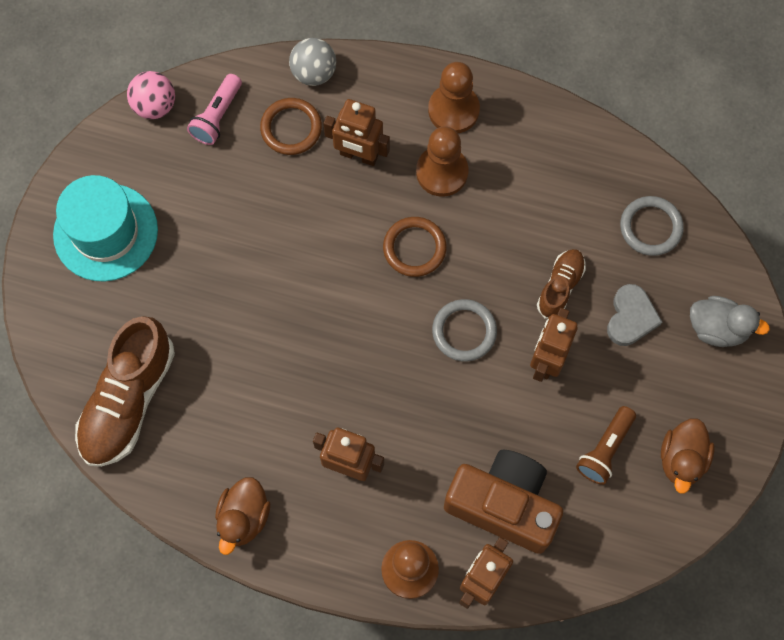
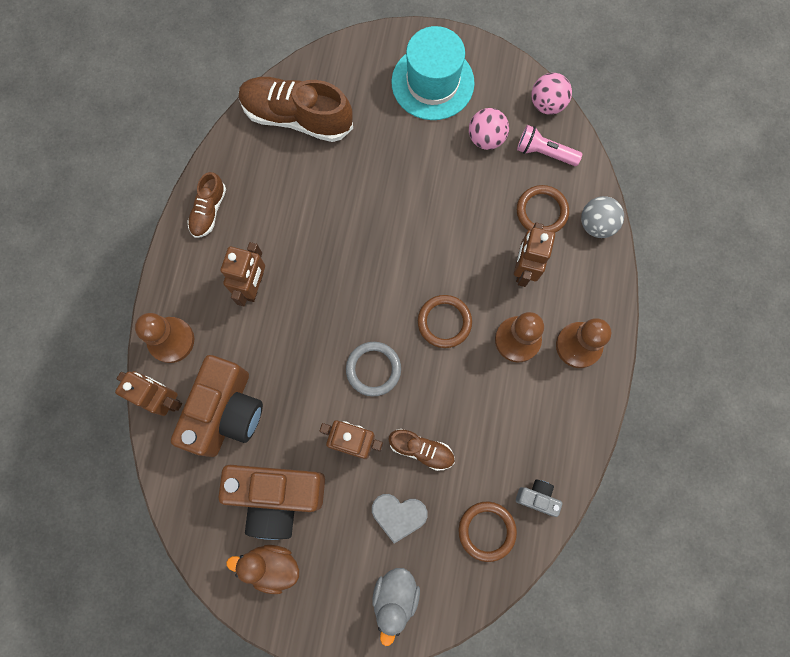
camera: 85 degrees right, 5 degrees up
brown duck [215,477,271,555] -> brown shoe [187,172,226,238]
brown flashlight [576,406,636,485] -> brown camera [218,465,325,540]
grey ring [620,196,684,256] -> brown ring [459,502,517,562]
none -> pink ball [469,108,509,150]
none -> grey camera [516,479,562,517]

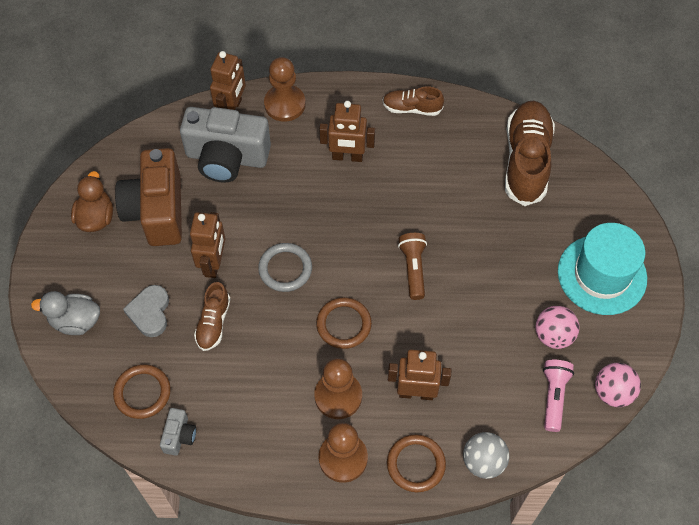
camera: 80 degrees right, 15 degrees down
brown camera [171,355,263,457] -> grey camera [180,107,271,183]
brown ring [517,185,569,233] -> brown ring moved to [387,435,446,492]
none -> brown flashlight [398,233,427,300]

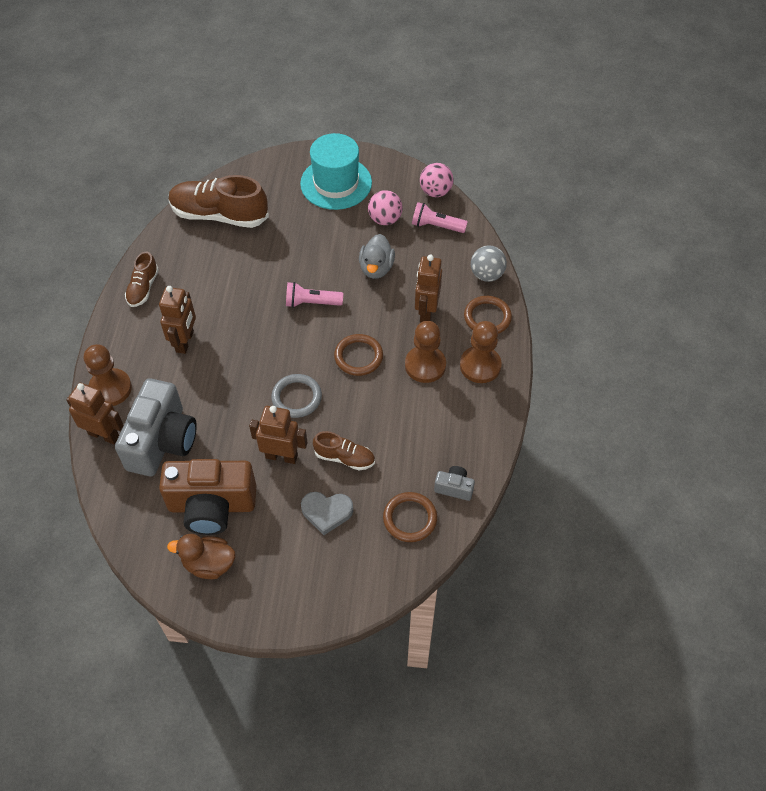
camera: 85 degrees left, 5 degrees down
grey duck [31,291,100,335] -> grey duck moved to [359,234,395,279]
brown flashlight [398,233,427,300] -> pink flashlight [286,282,343,308]

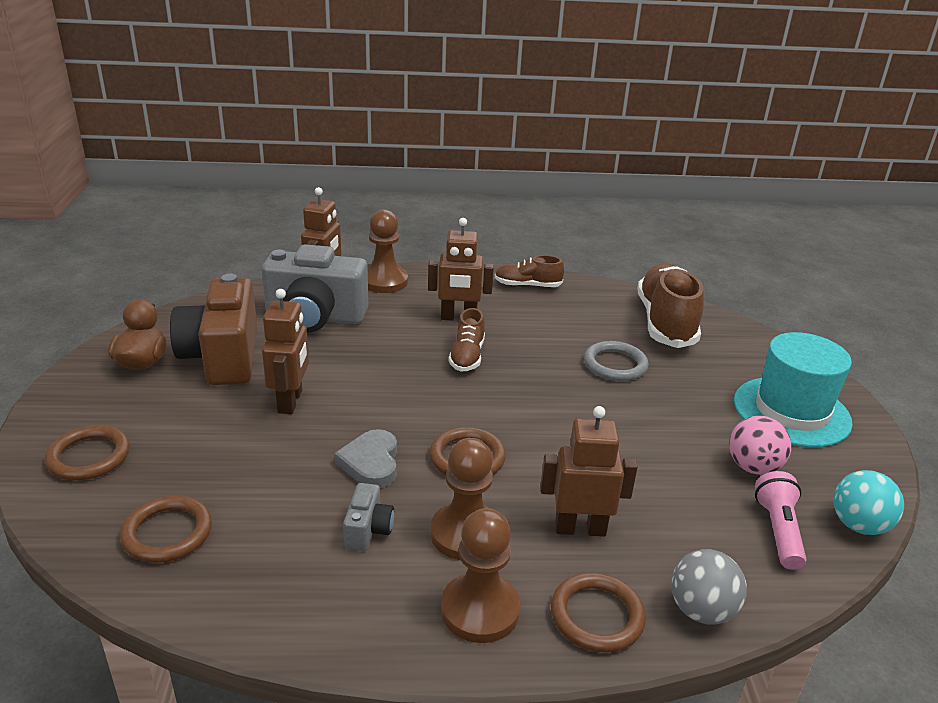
camera: 80 degrees right, 25 degrees down
grey ring [271,374,322,418] -> grey ring moved to [584,341,649,381]
pink flashlight [286,282,343,308] -> none
grey heart [301,492,353,535] -> grey heart moved to [334,429,397,488]
brown shoe [313,431,375,470] -> brown shoe moved to [449,308,485,372]
grey duck [359,234,395,279] -> none
pink ball [420,163,454,197] -> turquoise ball [833,470,904,535]
grey camera [434,466,475,501] -> grey camera moved to [343,483,394,551]
none -> brown ring [45,425,130,481]

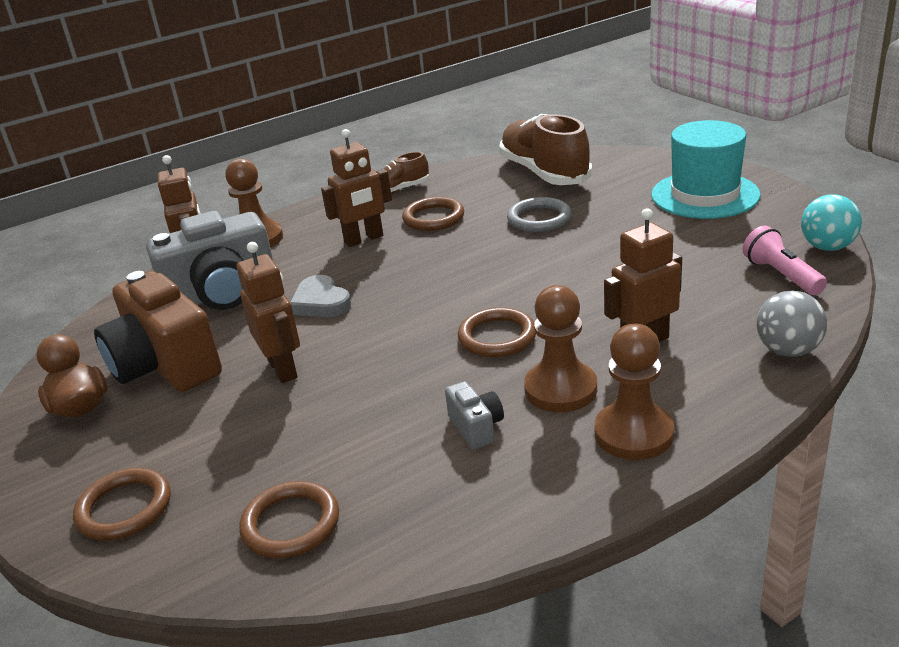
camera: 25 degrees left, 0 degrees up
grey heart [334,429,397,488] -> grey heart moved to [290,275,351,317]
brown shoe [449,308,485,372] -> none
brown ring [551,573,646,653] -> brown ring moved to [402,197,464,231]
pink ball [729,416,791,475] -> none

